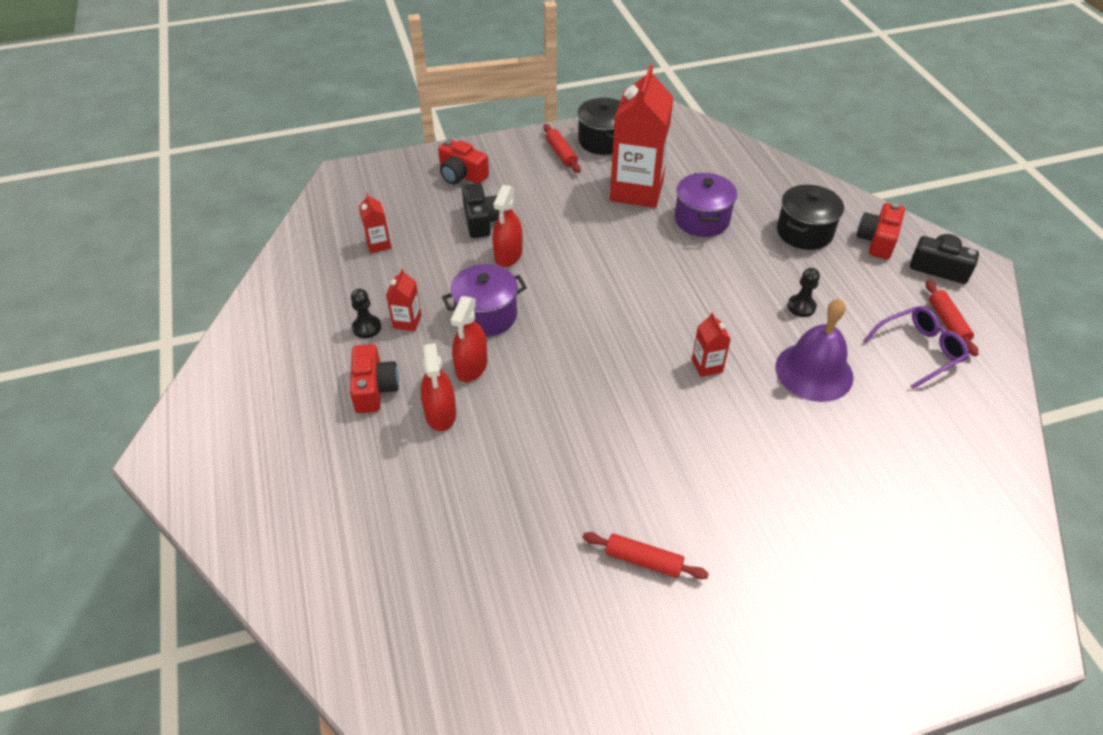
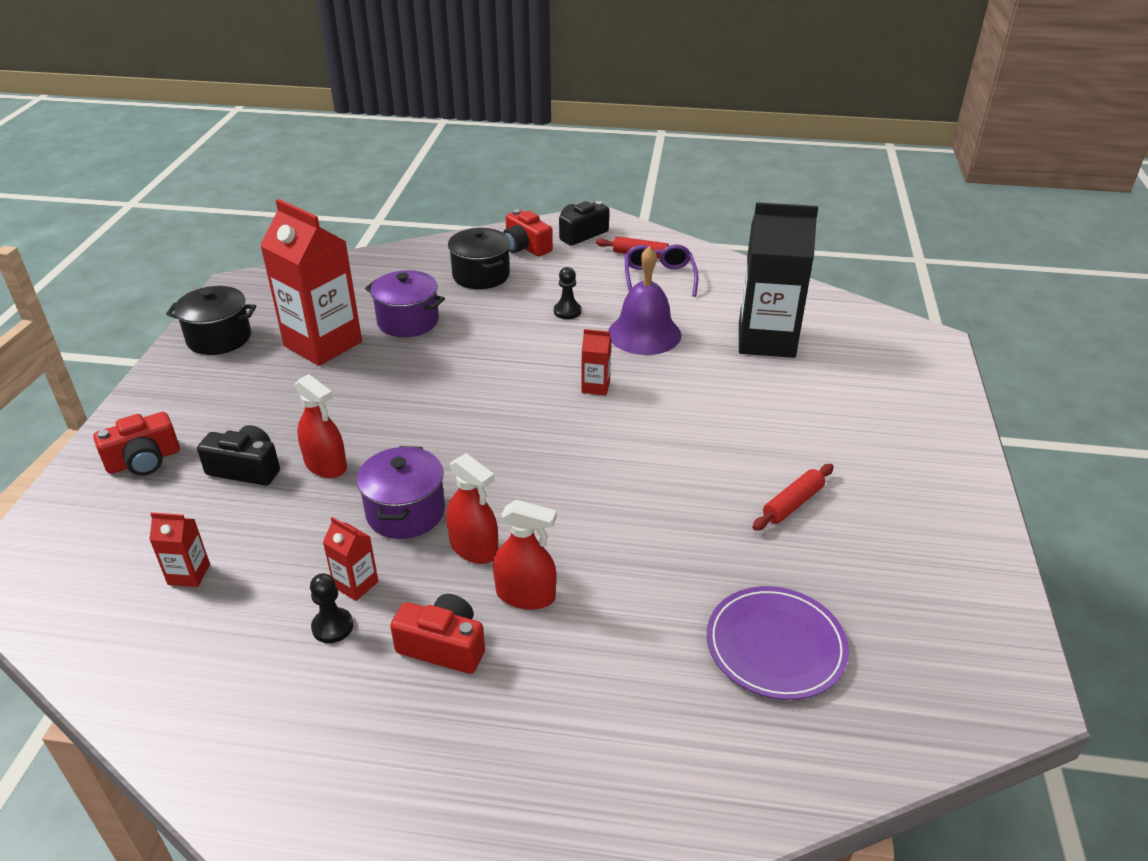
camera: 65 degrees left, 10 degrees down
red rolling pin [543,124,580,173] -> none
none -> purple plate [707,586,849,700]
none -> black carton [739,202,818,358]

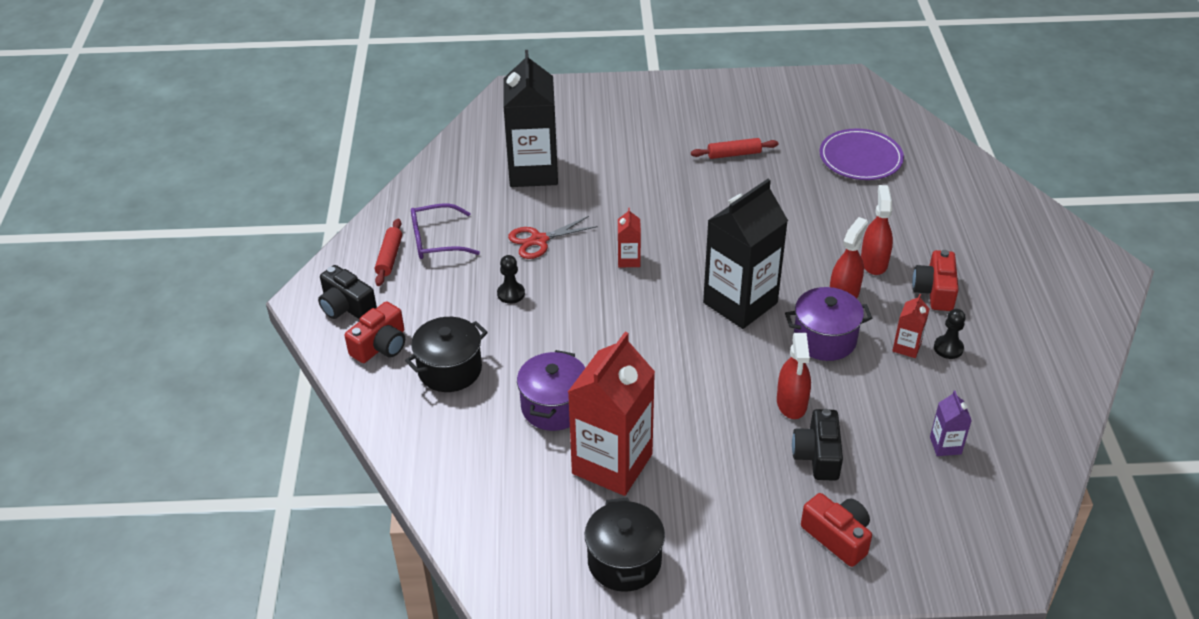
camera: 100 degrees left, 5 degrees up
red carton [149,512,210,587] -> purple carton [930,391,972,456]
red spray bottle [295,374,347,478] -> red spray bottle turned 150 degrees clockwise [777,333,811,419]
purple bell [608,246,681,355] -> red scissors [508,216,598,259]
red rolling pin [752,464,834,531] -> red rolling pin turned 45 degrees counterclockwise [691,138,778,159]
none -> black carton [703,179,788,329]

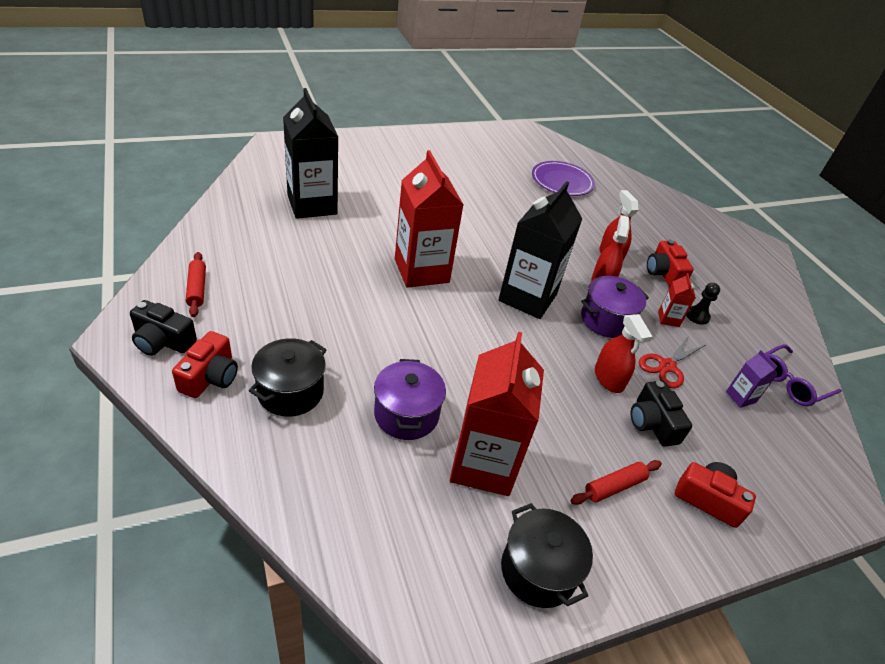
camera: 25 degrees left, 0 degrees up
purple glasses [411,203,480,259] -> purple glasses moved to [765,344,842,406]
black pawn [497,255,525,304] -> none
red scissors [508,216,598,259] -> red scissors moved to [639,336,705,388]
red carton [618,208,641,267] -> red carton [395,150,464,288], size x2.34
red rolling pin [691,138,778,159] -> red rolling pin moved to [571,460,662,505]

